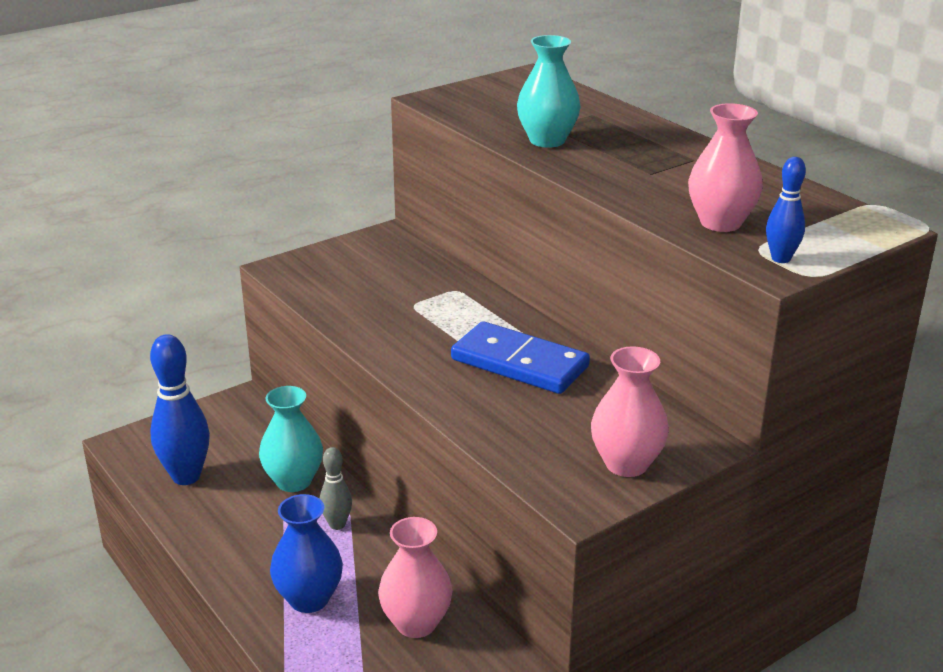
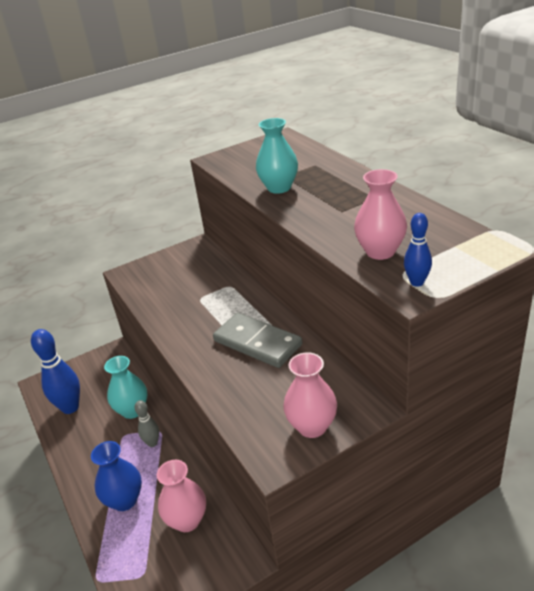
camera: 10 degrees right, 5 degrees up
blue domino [451,321,590,394] -> grey domino [213,313,302,368]

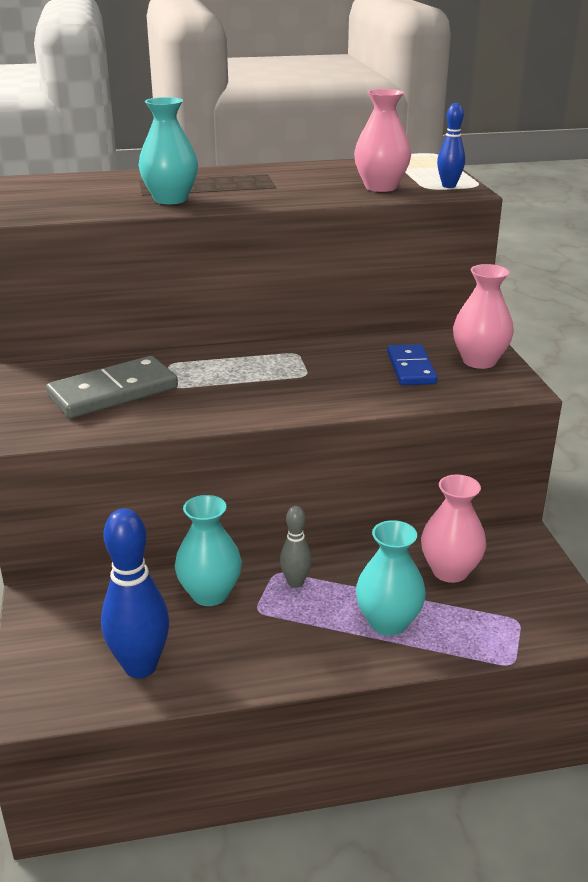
camera: 75 degrees left, 5 degrees down
blue vase [91,441,142,511] -> turquoise vase [356,520,426,636]
grey domino [213,313,302,368] -> grey domino moved to [46,356,178,418]
none -> blue domino [387,344,438,385]

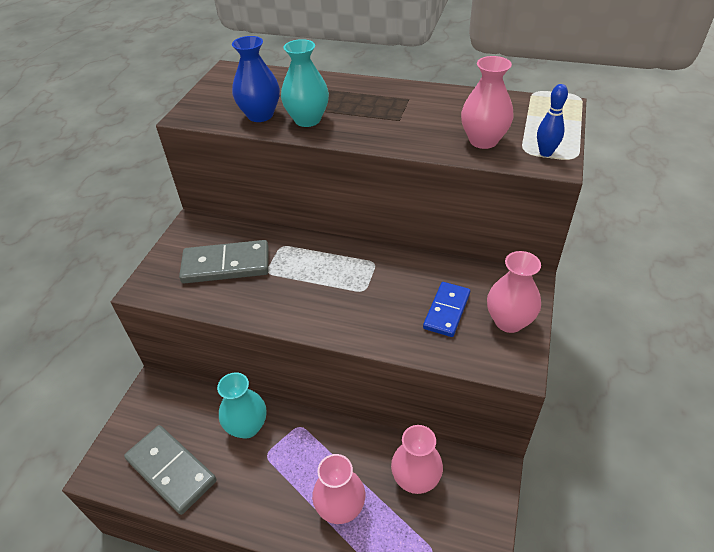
camera: 30 degrees right, 15 degrees up
blue bowling pin [101,508,169,678] -> grey domino [124,425,216,515]
grey bowling pin [280,506,312,588] -> none
turquoise vase [356,520,426,636] -> pink vase [312,454,365,524]
none -> blue vase [232,36,280,122]

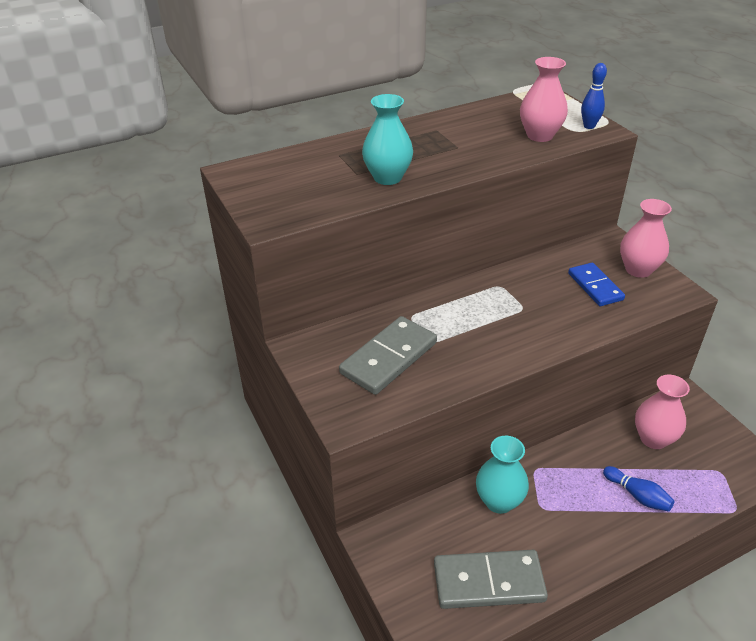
camera: 45 degrees left, 5 degrees down
blue vase [232,36,280,122] -> none
pink vase [312,454,365,524] -> blue bowling pin [603,466,675,512]

